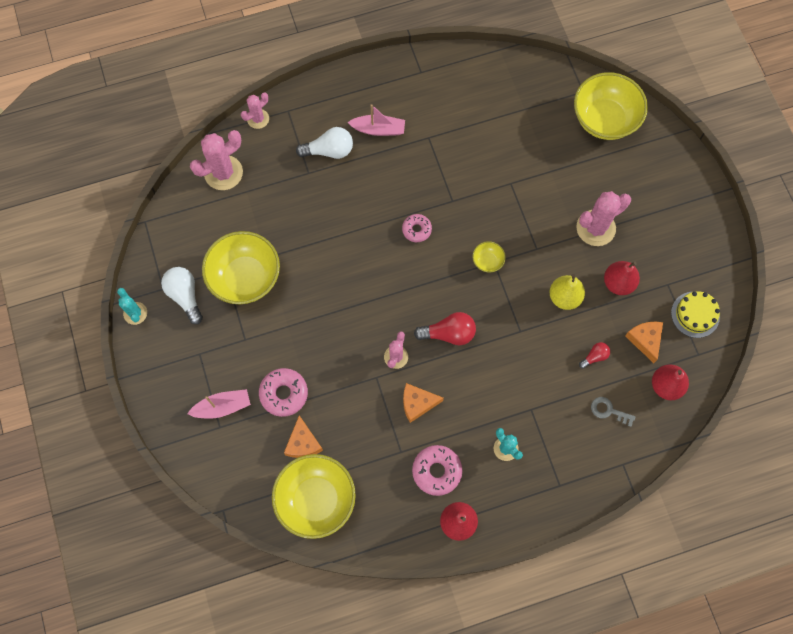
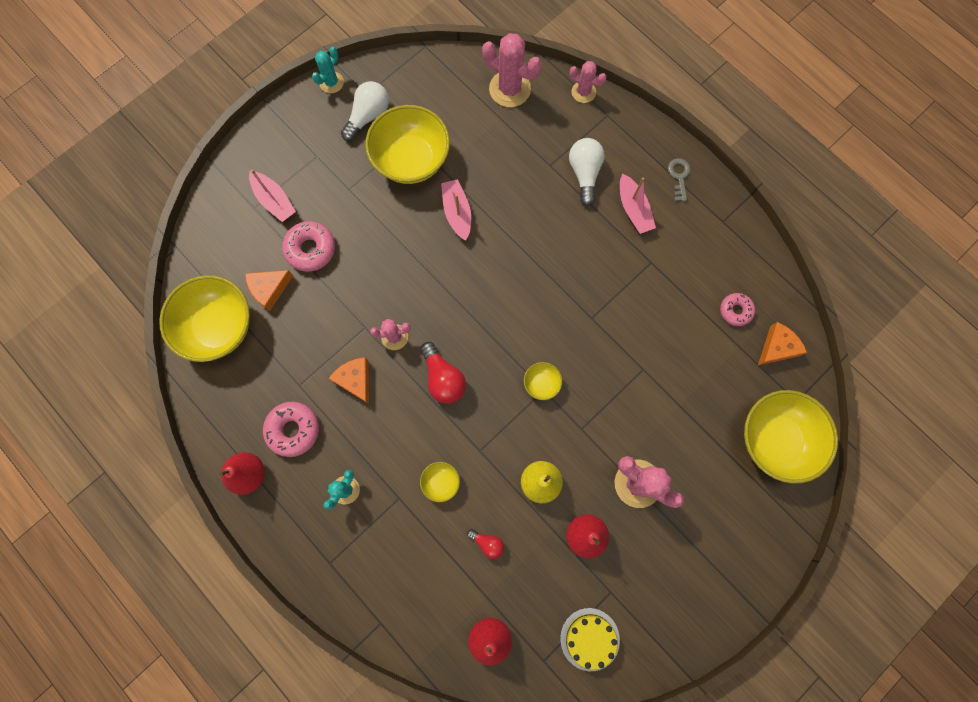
camera: 65 degrees right, 5 degrees up
white light bulb [296,127,353,159] -> white light bulb turned 150 degrees counterclockwise [569,138,605,206]
pink donut [402,214,432,242] -> pink donut moved to [720,293,755,326]
grey key [591,397,635,427] -> grey key moved to [668,158,691,202]
orange cheese [625,321,663,363] -> orange cheese moved to [758,322,807,365]
none -> yellow bowl [420,462,460,502]
none -> pink boat [441,179,471,241]

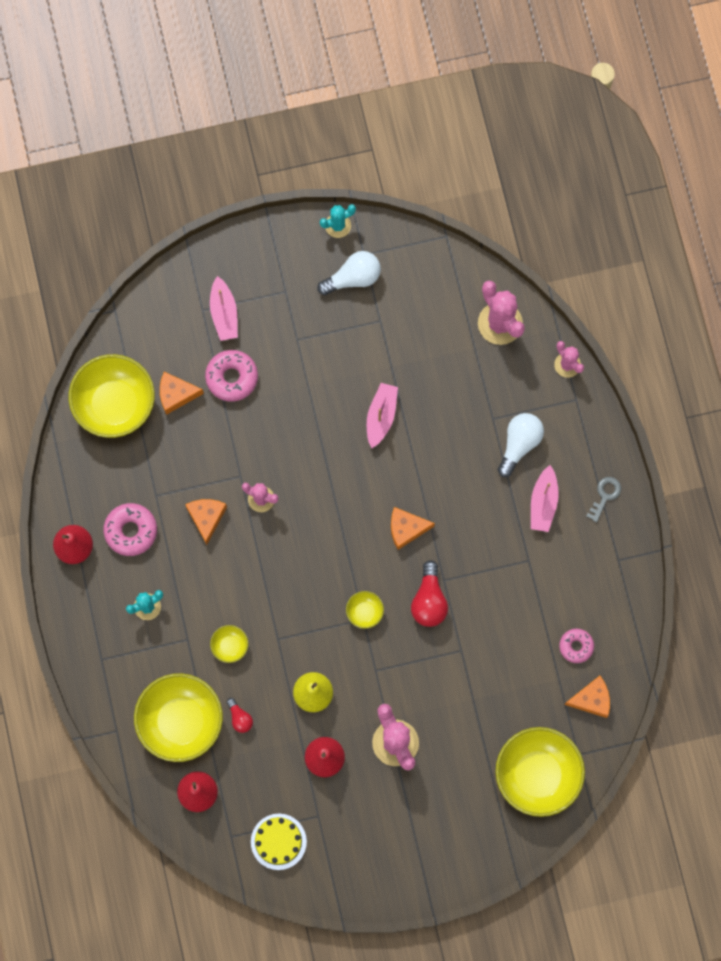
camera: 30 degrees right, 0 degrees up
yellow bowl [365,105,450,184] -> yellow bowl moved to [134,673,223,762]
red light bulb [420,342,466,404] -> red light bulb moved to [411,560,448,627]
none -> orange cheese [391,507,435,550]

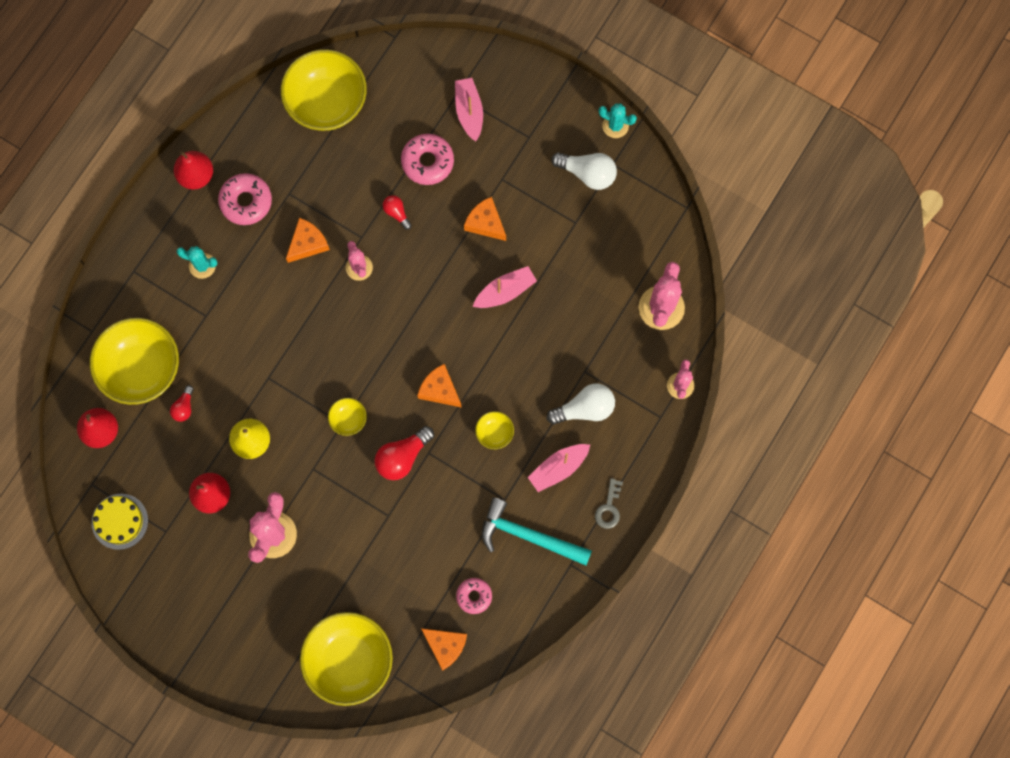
camera: 45 degrees right, 0 degrees up
orange cheese [160,372,204,415] -> orange cheese moved to [464,197,506,241]
pink boat [210,276,238,341] -> pink boat turned 135 degrees clockwise [455,78,483,142]
yellow bowl [210,625,248,663] -> yellow bowl moved to [475,411,514,449]
grey key [586,477,621,522] -> grey key turned 120 degrees clockwise [595,478,623,529]
none -> red light bulb [383,195,411,230]
none -> turquoise hammer [482,497,592,566]

